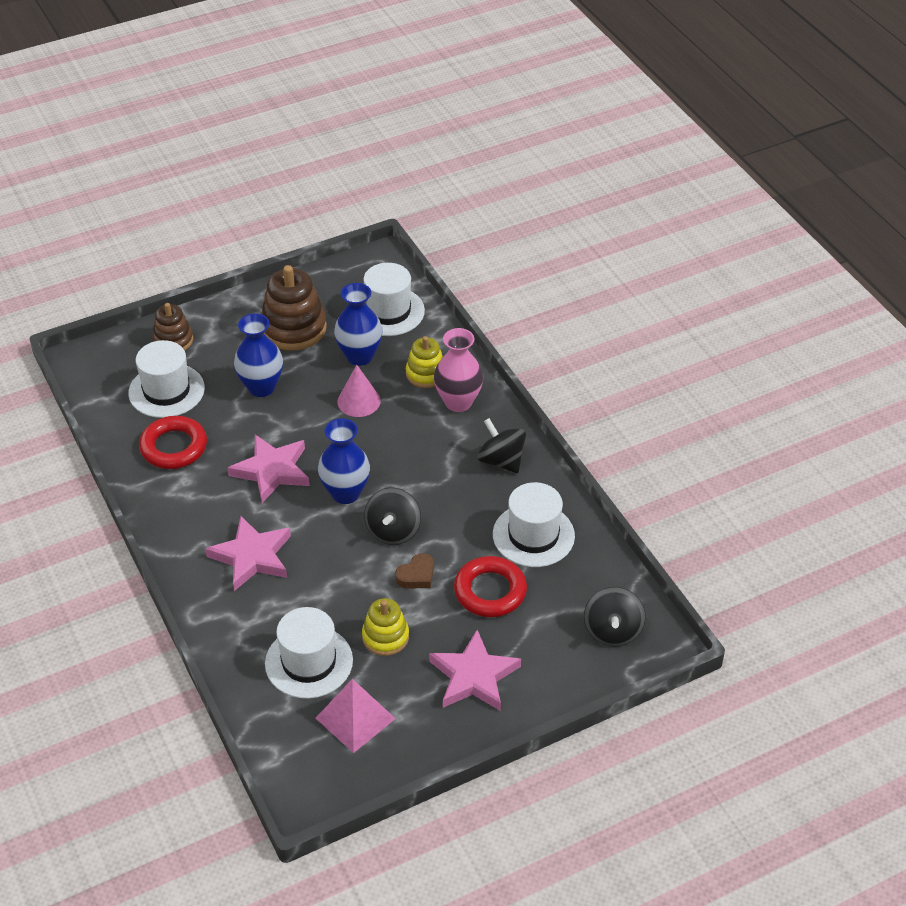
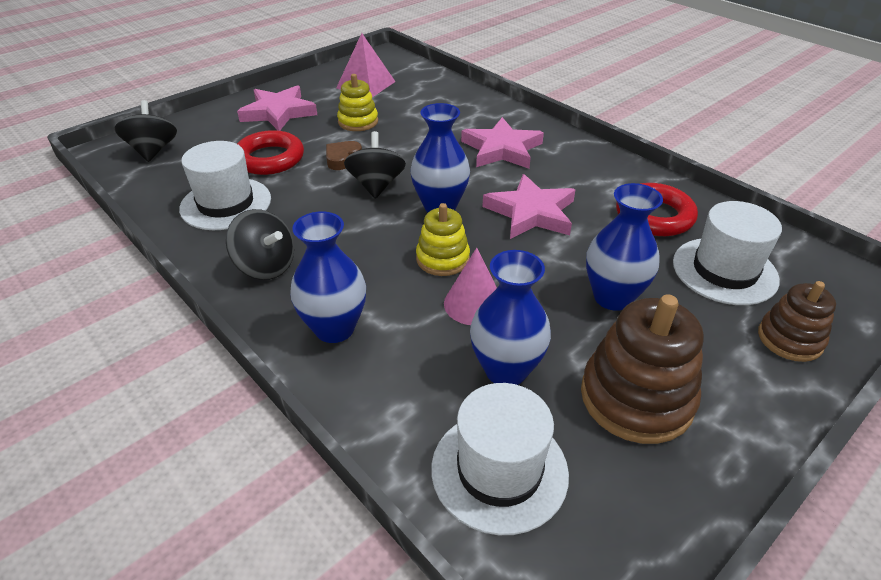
camera: 165 degrees right, 5 degrees down
white hat [265,607,353,699] -> none
yellow stacking toy [406,336,443,388] -> yellow stacking toy moved to [416,203,470,276]
pink vase [434,328,483,412] -> blue vase [290,211,366,343]

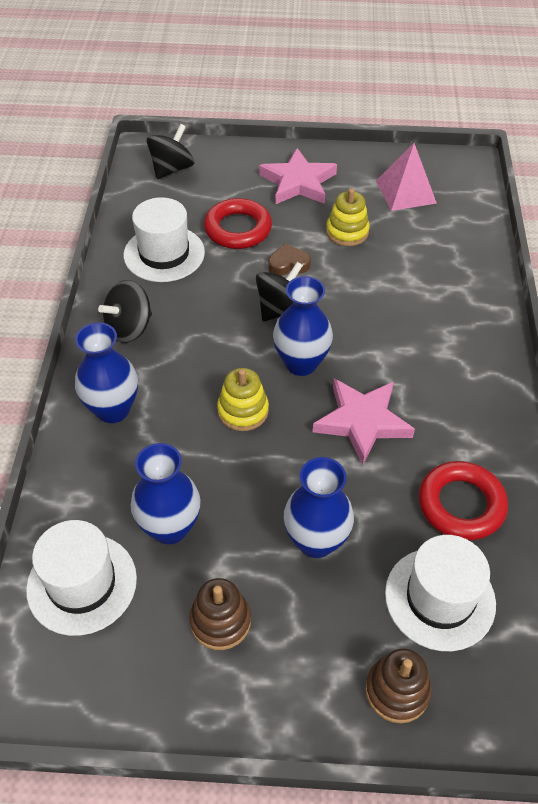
camera: 45 degrees right, 10 degrees up
black spinning top [226,209,294,280] -> black spinning top turned 60 degrees clockwise [98,280,152,343]
pink cone [444,248,497,325] -> none
pink star [461,117,544,169] -> none
brown stacking toy [581,294,704,444] -> brown stacking toy [189,578,251,650], size x0.60

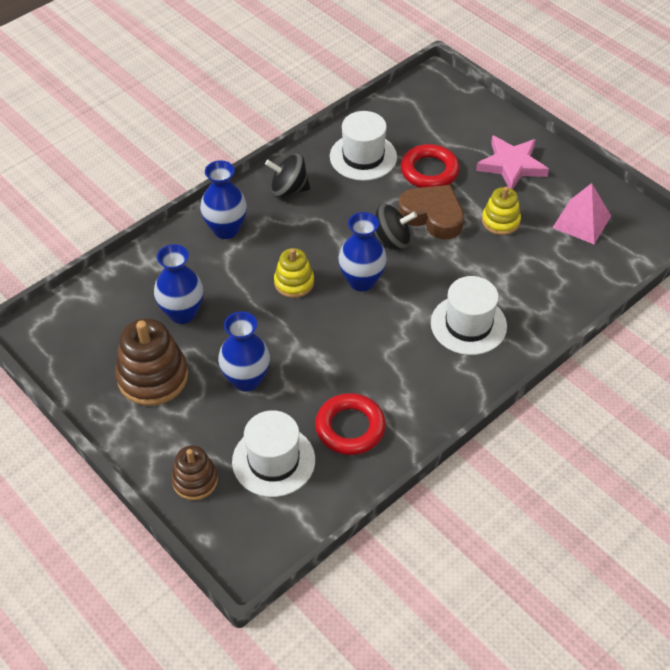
camera: 45 degrees right, 0 degrees up
white hat [26,520,137,636] -> white hat moved to [431,276,507,355]
black spinning top [147,124,194,179] -> none
brown stacking toy [189,578,251,650] -> brown stacking toy [115,318,188,406], size x1.66
brown heart [268,244,311,276] -> brown heart [398,185,464,239], size x1.89
pink star [313,379,415,465] -> none

